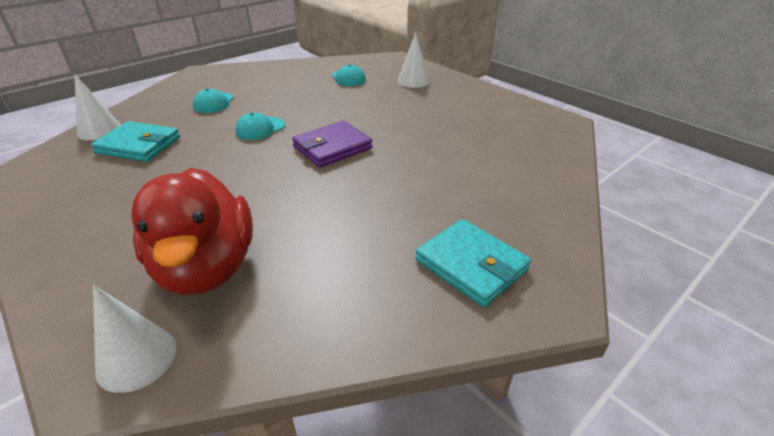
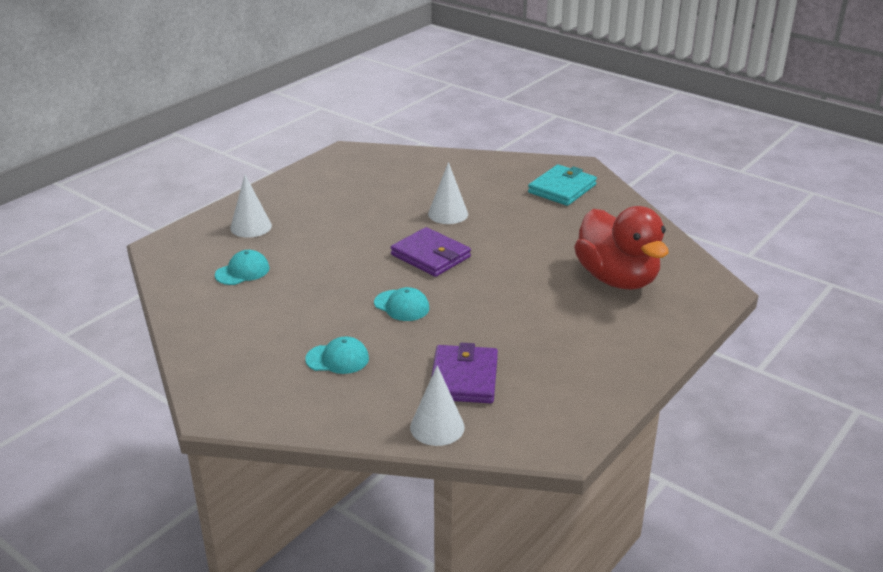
camera: 100 degrees left, 5 degrees down
turquoise wallet [91,121,180,162] -> purple wallet [431,343,498,403]
white cone [93,285,176,393] -> white cone moved to [428,162,468,224]
red duck [131,168,253,295] -> red duck turned 90 degrees clockwise [574,206,669,290]

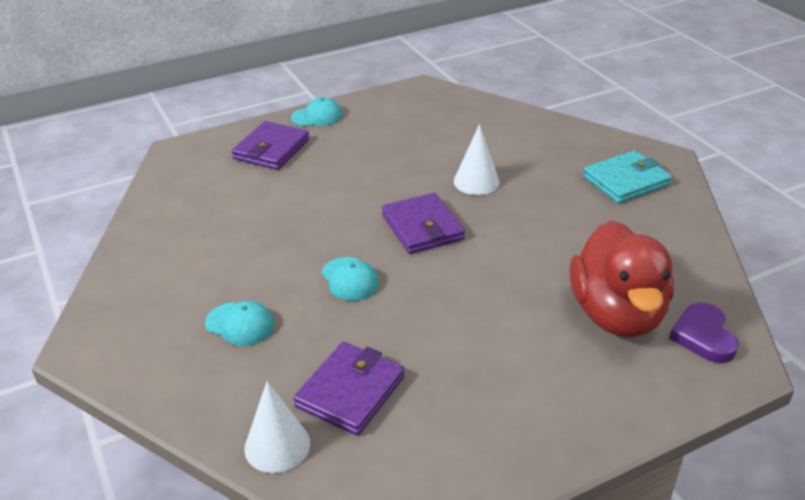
camera: 25 degrees right, 5 degrees up
turquoise cap [215,250,269,285] -> turquoise cap moved to [291,97,343,126]
white cone [230,175,272,238] -> purple wallet [232,121,309,170]
none -> purple heart [669,303,739,363]

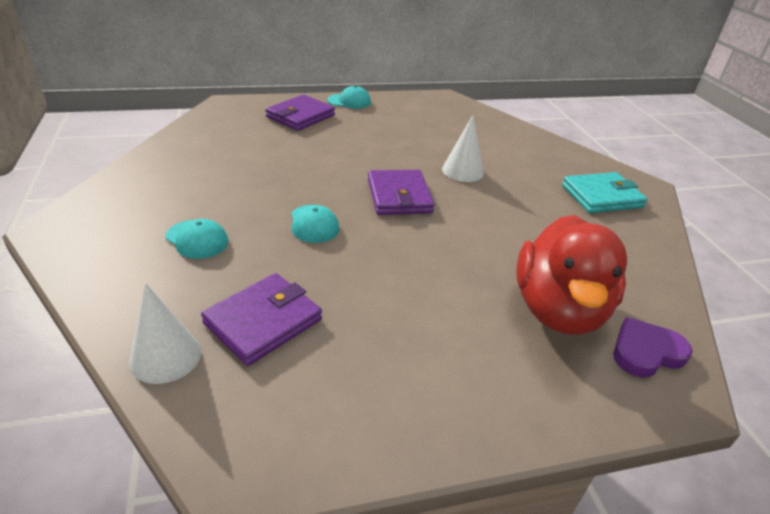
camera: 10 degrees right, 0 degrees up
purple heart [669,303,739,363] -> purple heart turned 60 degrees clockwise [613,317,693,378]

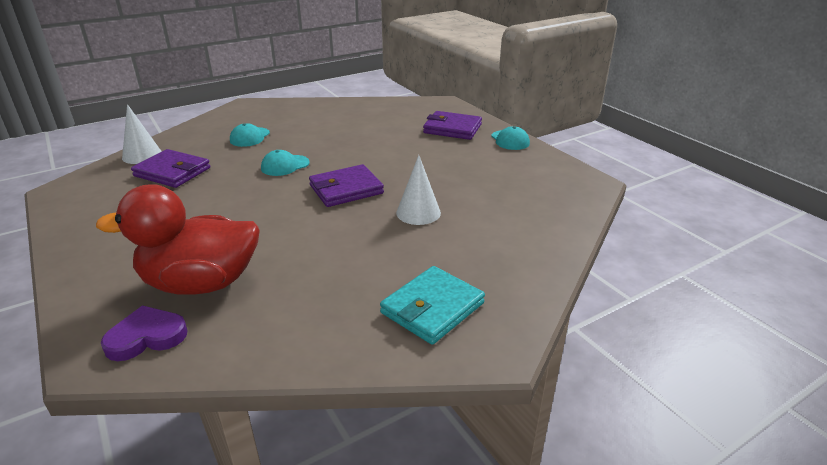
camera: 75 degrees right, 5 degrees down
turquoise wallet [562,172,648,213] -> turquoise wallet turned 75 degrees clockwise [380,266,485,345]
purple heart [613,317,693,378] -> purple heart turned 75 degrees counterclockwise [101,305,188,361]

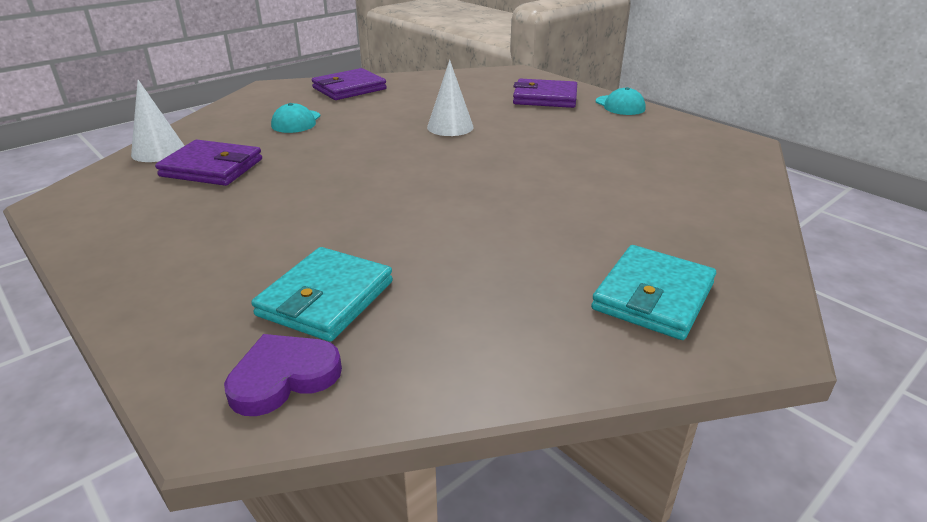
camera: 10 degrees left, 0 degrees up
red duck [96,184,260,295] -> turquoise wallet [251,247,393,342]
turquoise cap [261,150,310,176] -> none
purple wallet [309,164,384,207] -> purple wallet moved to [312,68,387,100]
white cone [396,155,441,225] -> white cone moved to [427,60,473,136]

